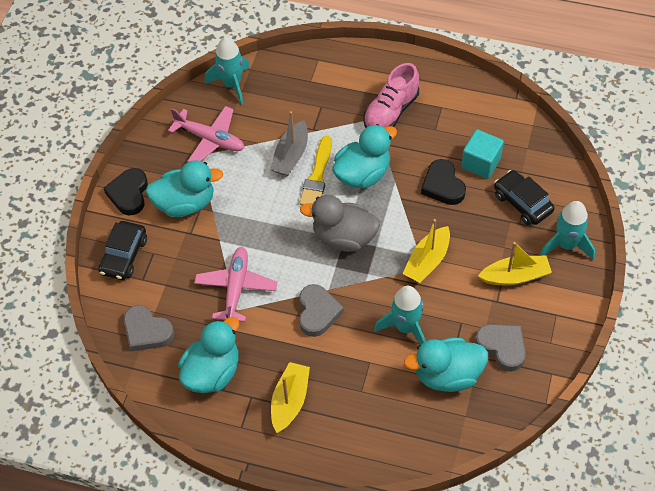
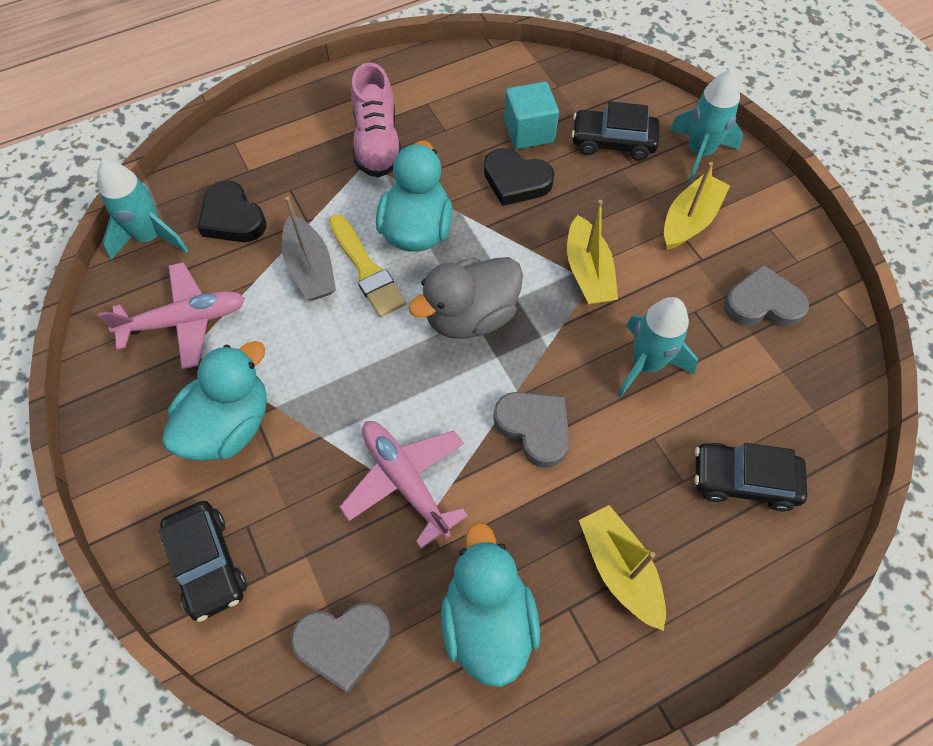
camera: 45 degrees left, 5 degrees up
black heart [104,168,148,216] -> black heart moved to [198,180,266,242]
turquoise duck [404,338,488,392] -> none
none -> black car [694,443,807,512]

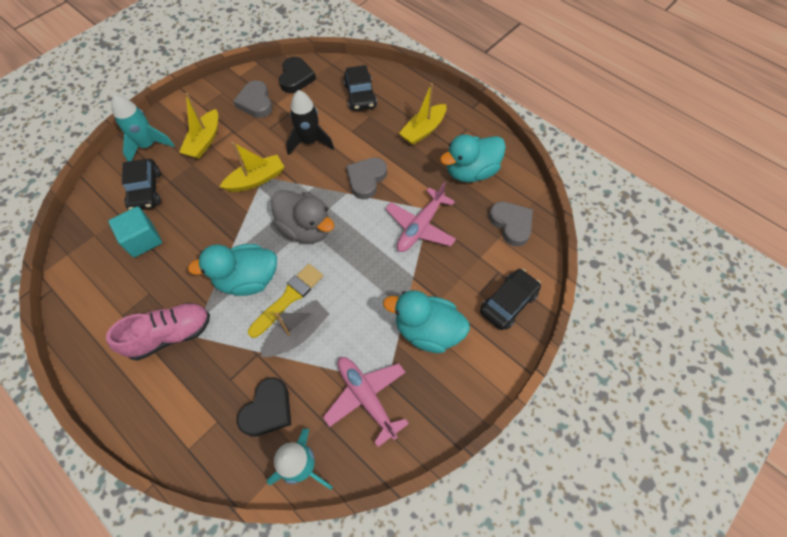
camera: 110 degrees left, 0 degrees up
black heart [484,148,554,206] -> black heart moved to [279,57,316,93]
turquoise rocket [617,297,698,398] -> black rocket [286,90,334,155]
yellow boat [664,162,730,250] -> yellow boat turned 90 degrees counterclockwise [179,93,218,159]

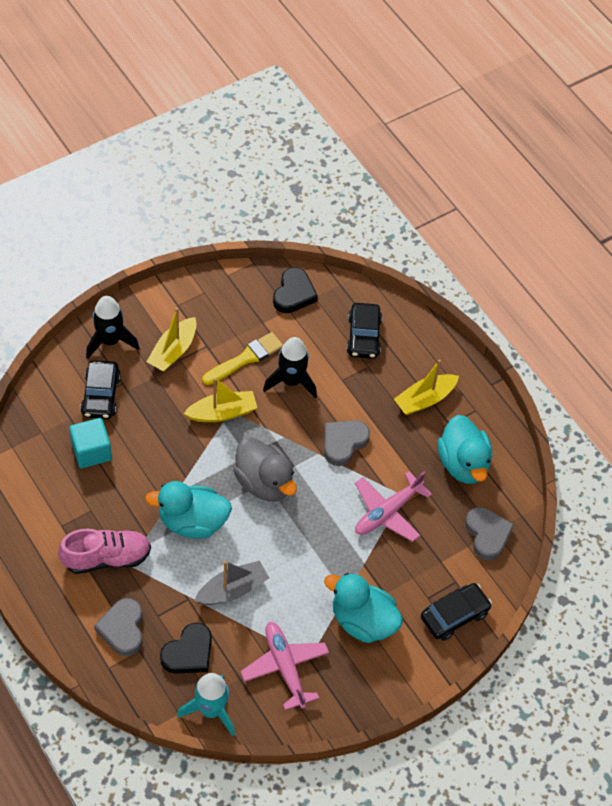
camera: 10 degrees right, 5 degrees down
turquoise rocket [111,94,175,162] -> black rocket [86,296,139,359]
grey heart [233,80,272,118] -> grey heart moved to [94,598,143,656]
yellow brush [248,264,323,338] -> yellow brush moved to [202,332,283,385]
turquoise duck [440,134,506,182] -> turquoise duck turned 90 degrees counterclockwise [438,415,492,484]

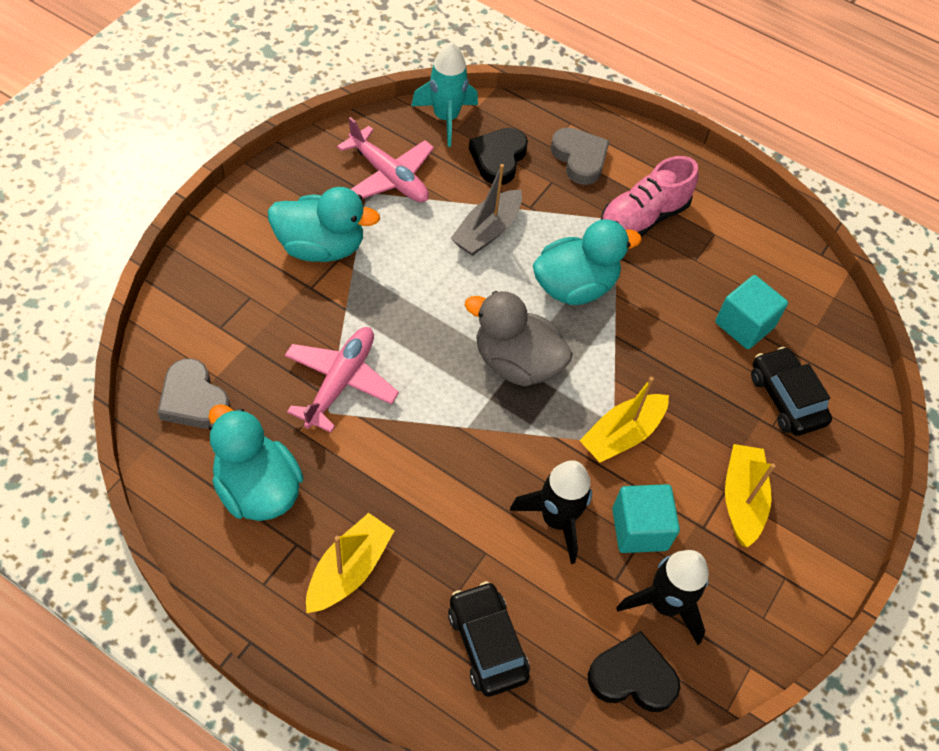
camera: 155 degrees right, 0 degrees up
black rocket [86,296,139,359] -> black rocket moved to [616,550,709,645]
yellow brush [202,332,283,385] -> turquoise cube [612,484,680,553]
black heart [273,267,318,313] -> black heart turned 105 degrees clockwise [588,631,680,712]
grey heart [324,420,370,466] -> none
black car [421,583,492,641] -> none

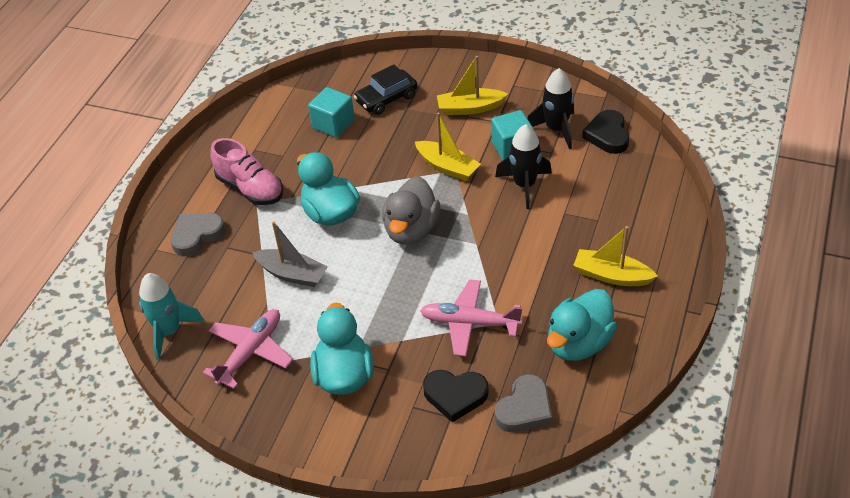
camera: 95 degrees left, 10 degrees down
black car [448,581,530,697] -> none
black heart [469,128,528,185] -> black heart moved to [423,370,489,422]

